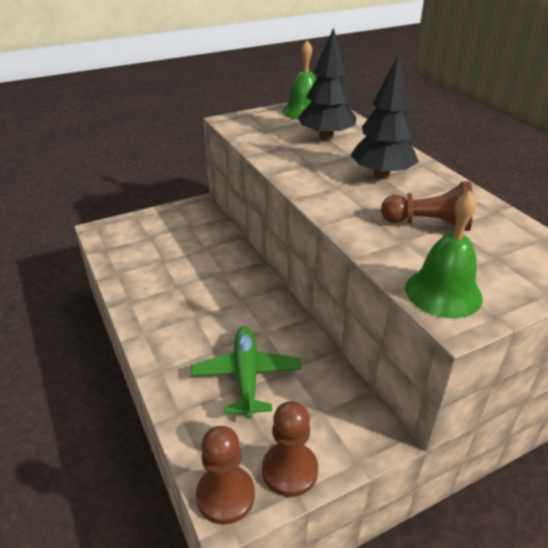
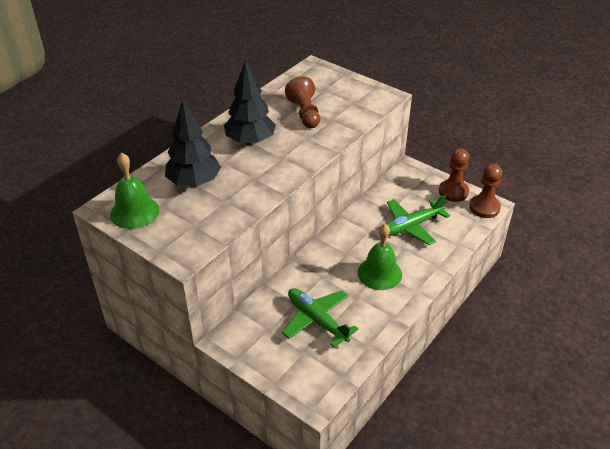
camera: 115 degrees left, 5 degrees up
green bell [405,191,483,318] -> green bell moved to [358,224,402,290]
none -> green plane [282,288,358,348]

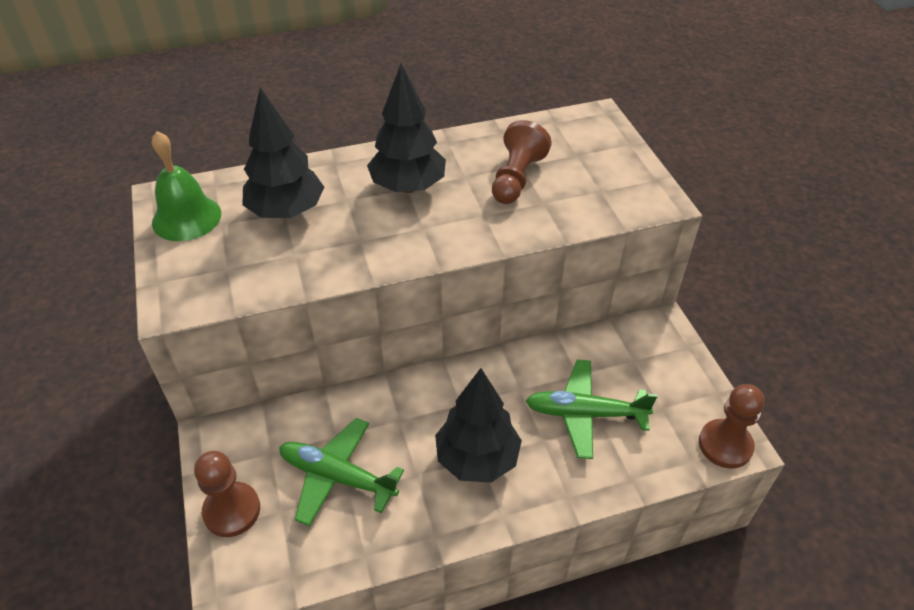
camera: 35 degrees right, 5 degrees up
green plane [282,288,358,348] -> green plane turned 60 degrees counterclockwise [279,418,404,526]
green bell [358,224,402,290] -> black tree [435,368,522,483]
brown pawn [439,148,469,202] -> brown pawn moved to [194,451,260,537]

